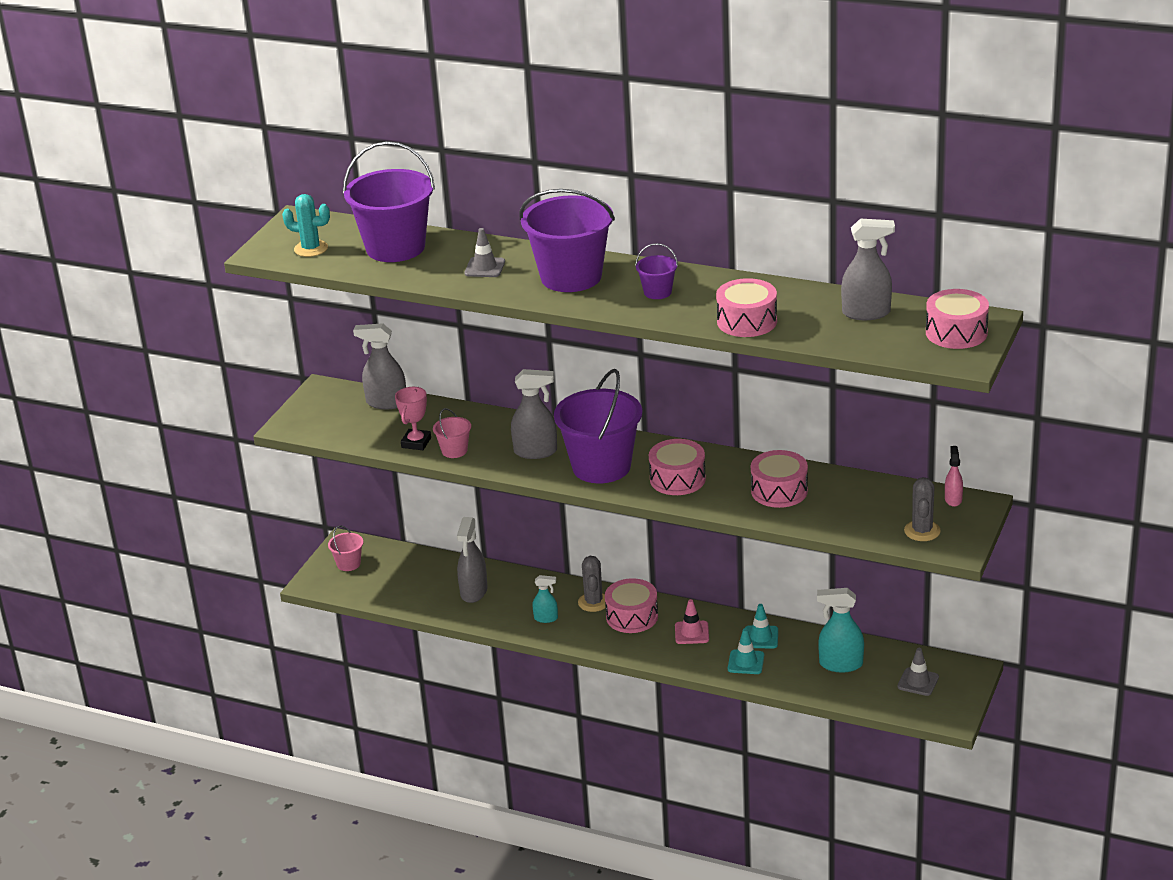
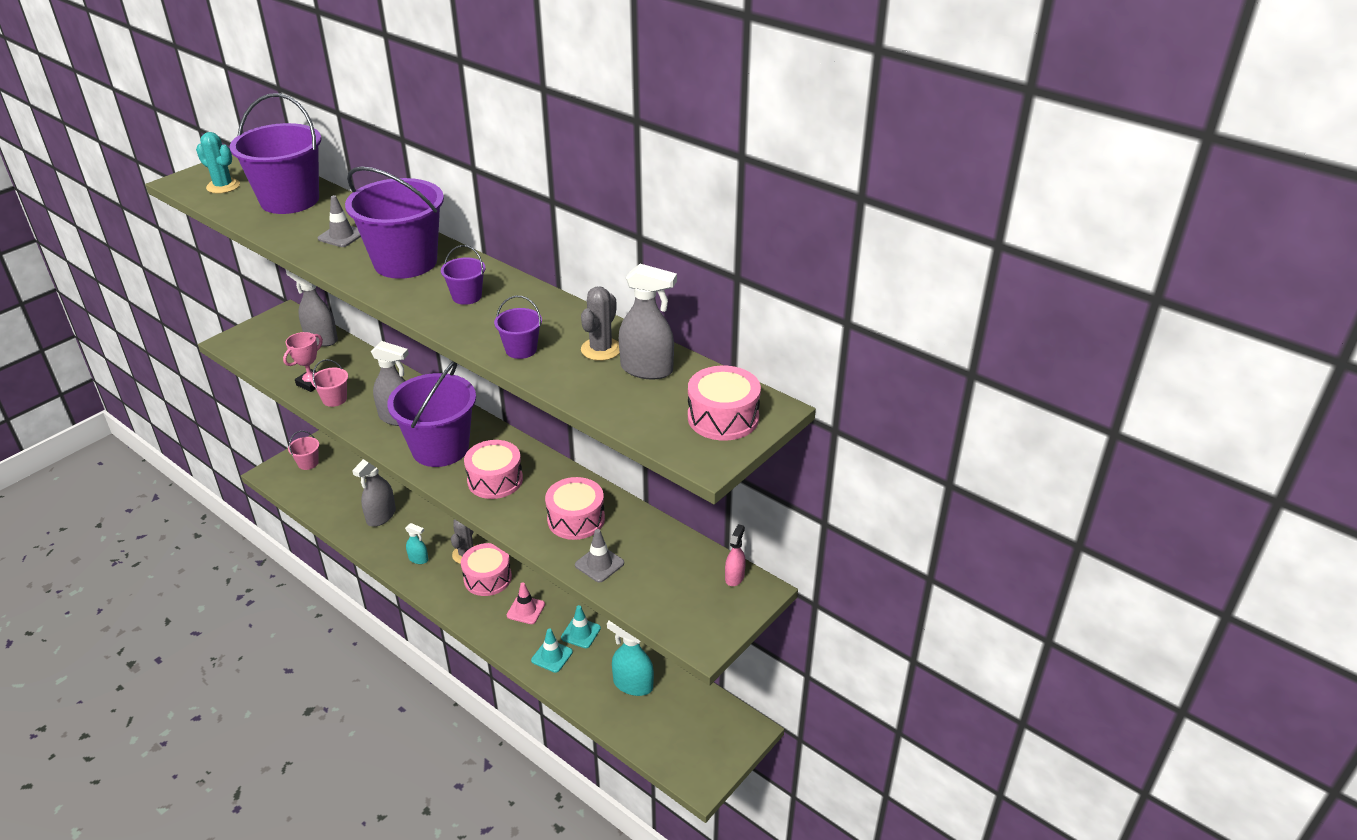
camera: 15 degrees right, 5 degrees up
pink drum [716,278,777,337] -> purple bucket [494,296,542,359]
grey traffic cone [897,648,939,696] -> grey traffic cone moved to [575,529,624,583]
grey cactus [904,477,941,541] -> grey cactus moved to [581,287,620,361]

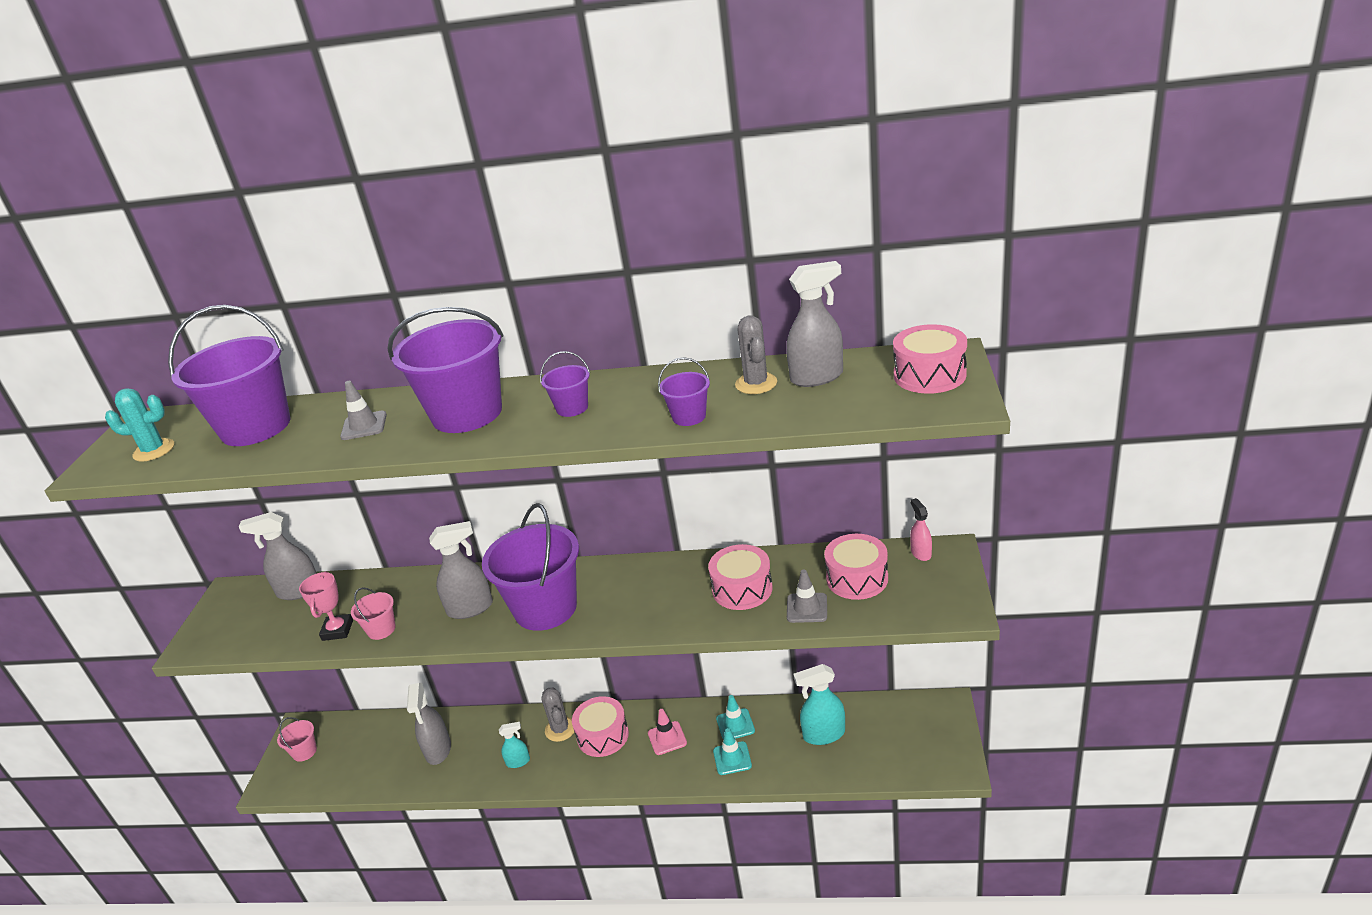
camera: 30 degrees left, 5 degrees down
pink drum [464,440,523,499] -> pink drum moved to [824,534,888,600]

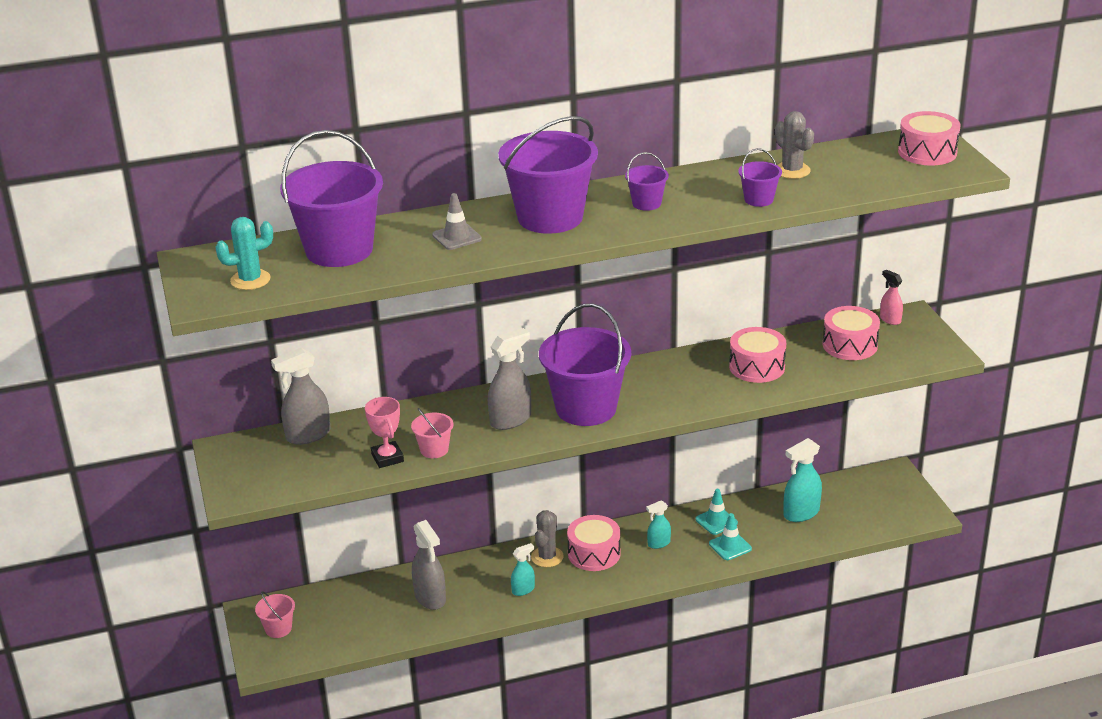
camera: 25 degrees left, 0 degrees up
grey cactus [542,688,574,742] -> grey cactus turned 60 degrees clockwise [531,510,564,567]
pink traffic cone [648,709,687,755] -> turquoise spray bottle [646,500,671,549]
grey spray bottle [786,261,843,387] -> none
grey traffic cone [787,570,827,623] -> none

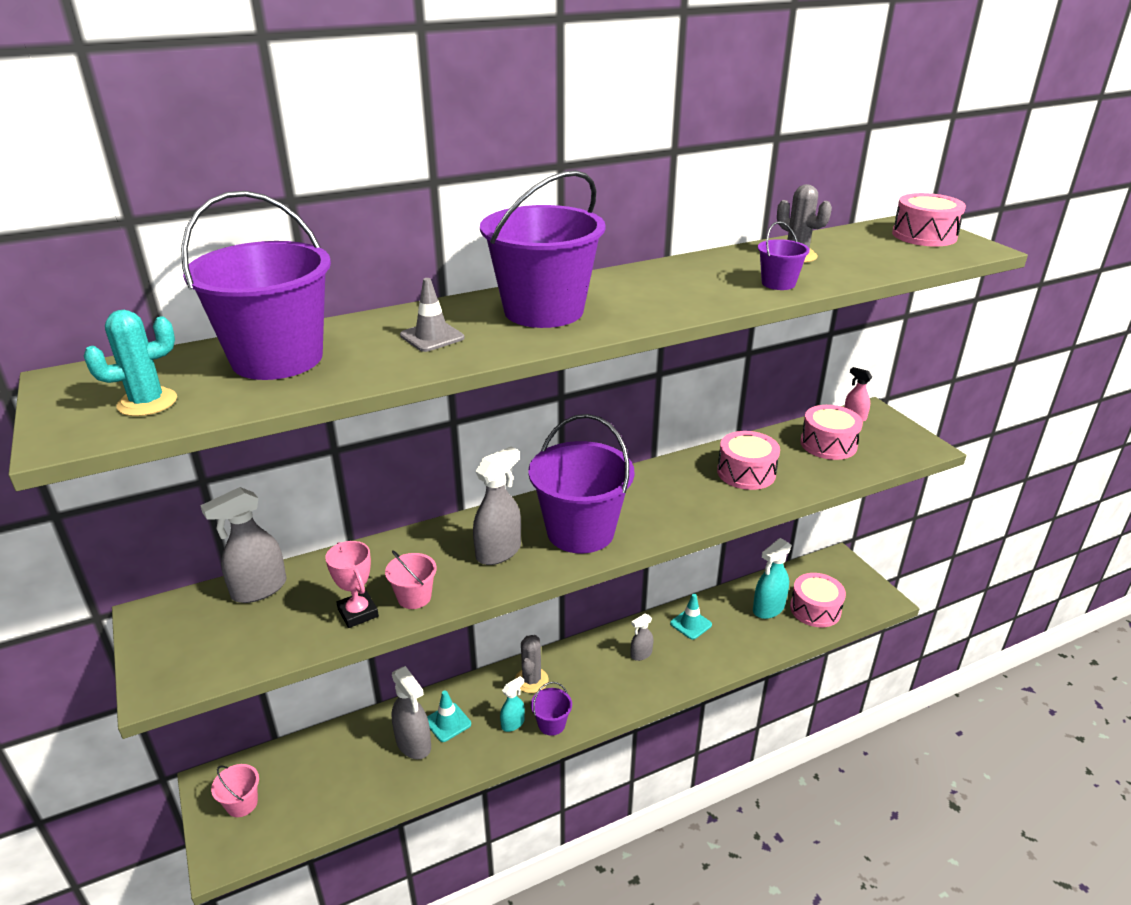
camera: 10 degrees left, 0 degrees up
pink drum [567,515,621,571] -> pink drum moved to [790,573,846,628]
purple bucket [625,152,669,211] -> purple bucket moved to [531,682,572,736]
turquoise spray bottle [646,500,671,549] -> grey spray bottle [631,613,654,661]
turquoise traffic cone [709,513,752,560] -> turquoise traffic cone moved to [427,690,471,742]

